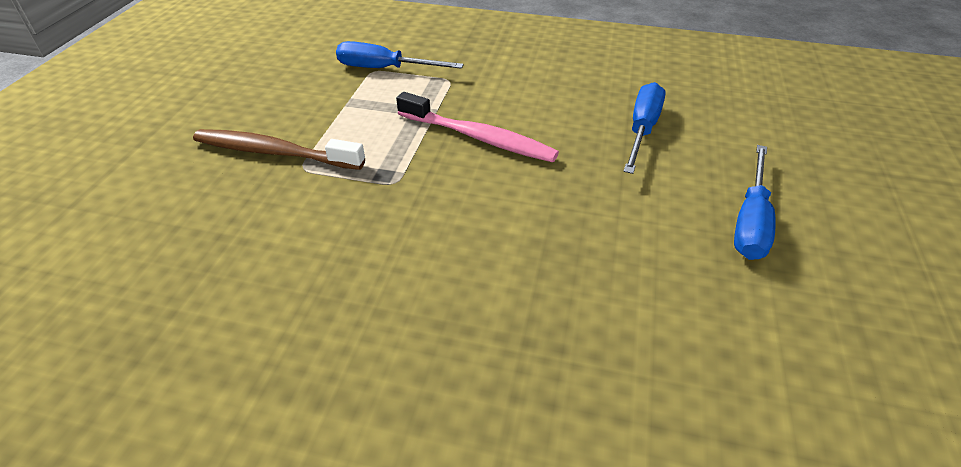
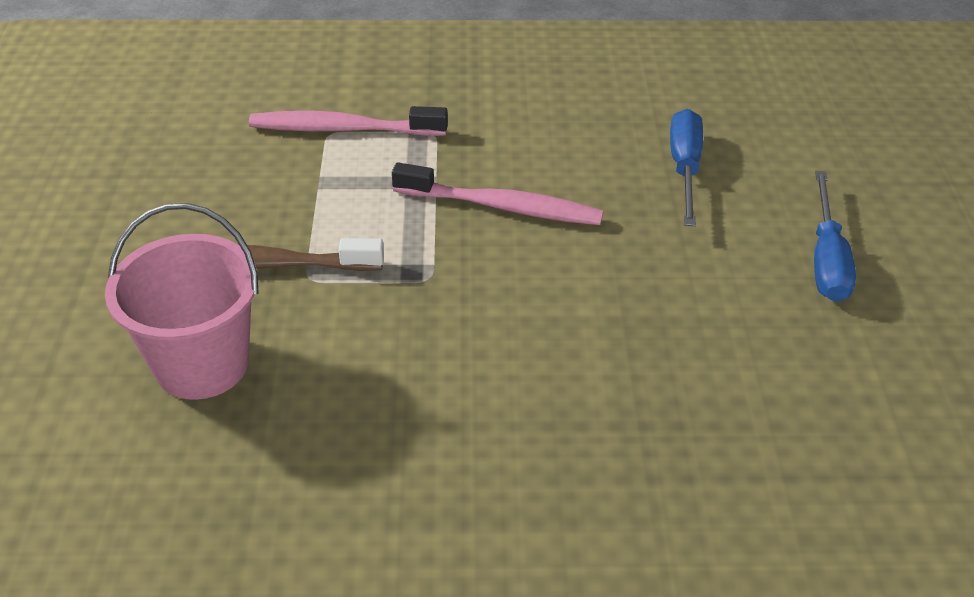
camera: 15 degrees left, 0 degrees up
blue screwdriver [336,41,464,69] -> pink toothbrush [249,106,448,136]
none -> pink bucket [105,203,259,400]

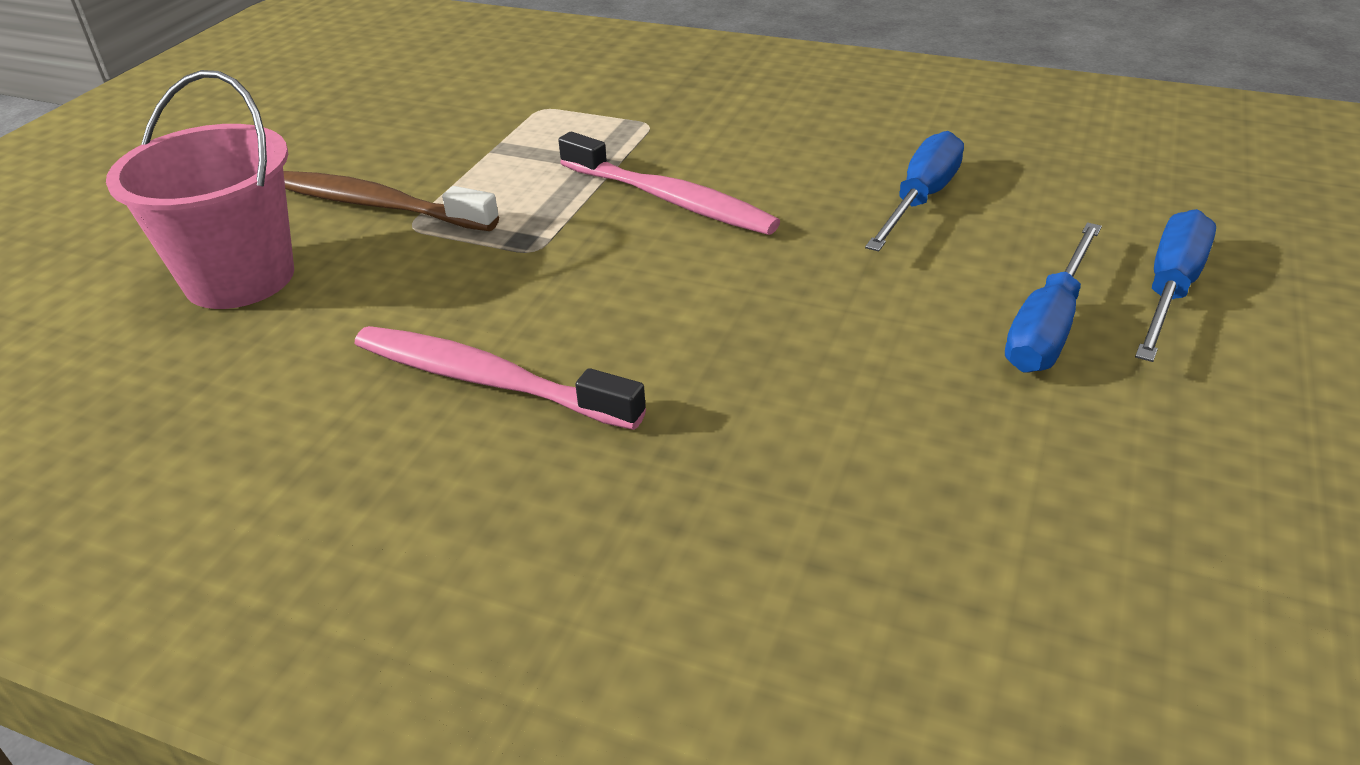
camera: 25 degrees right, 5 degrees down
pink toothbrush [249,106,448,136] -> pink toothbrush moved to [355,326,646,430]
none -> blue screwdriver [1135,209,1216,362]

